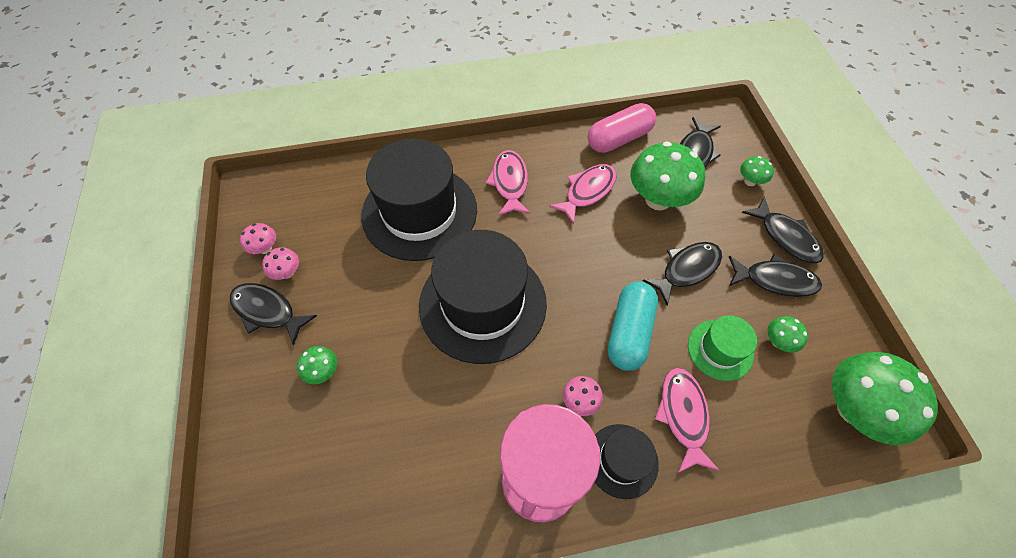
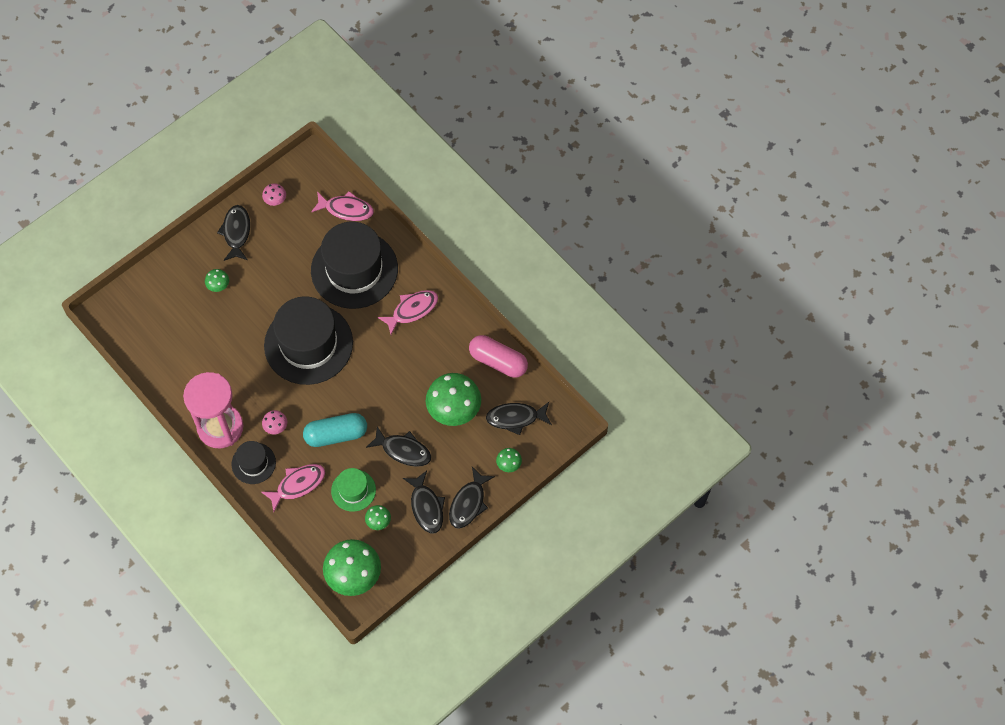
camera: 60 degrees right, 5 degrees up
pink mushroom [262,247,299,280] -> none
pink fish [549,164,617,224] -> pink fish moved to [311,191,374,221]

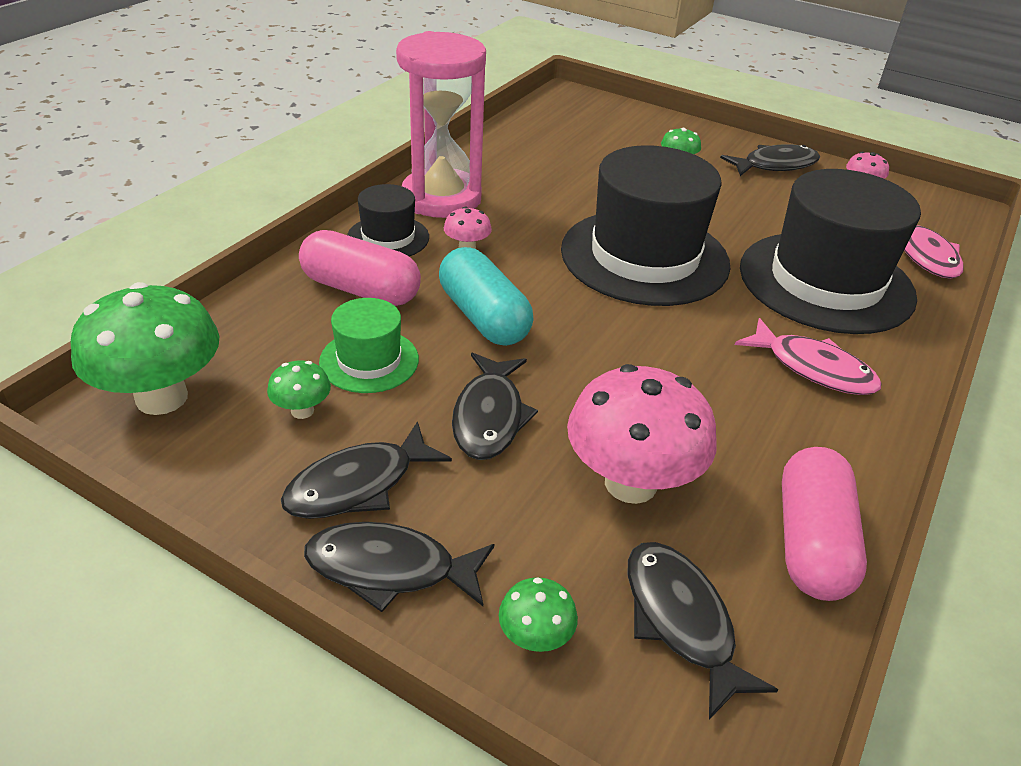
camera: 70 degrees right, 25 degrees down
pink fish [261,464,325,512] -> pink capsule [299,230,421,306]
green mushroom [426,373,481,426] -> pink mushroom [567,364,717,504]

